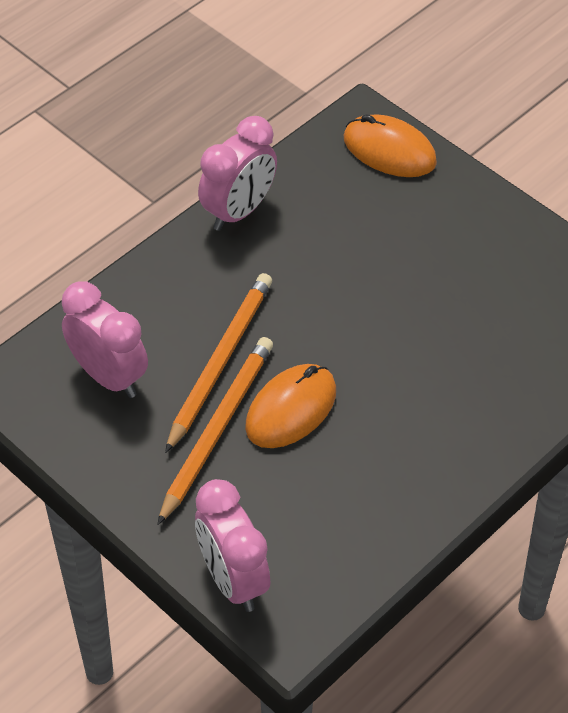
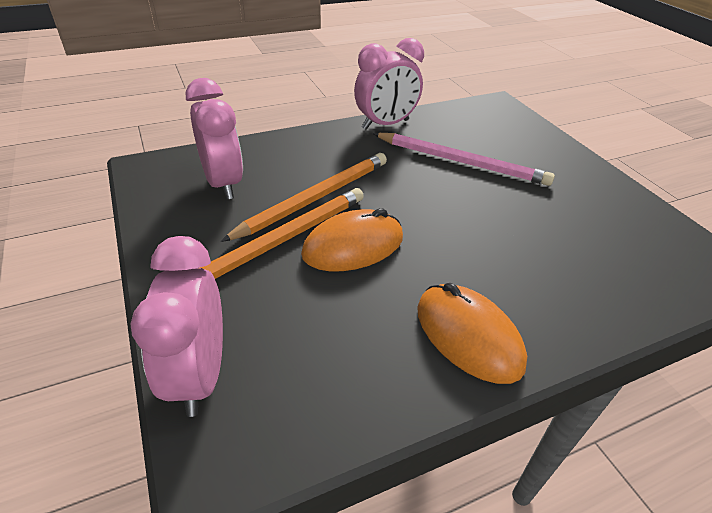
camera: 20 degrees right, 10 degrees down
orange mouse [344,114,437,177] -> orange mouse moved to [417,283,527,384]
none -> pink pencil [373,133,555,186]

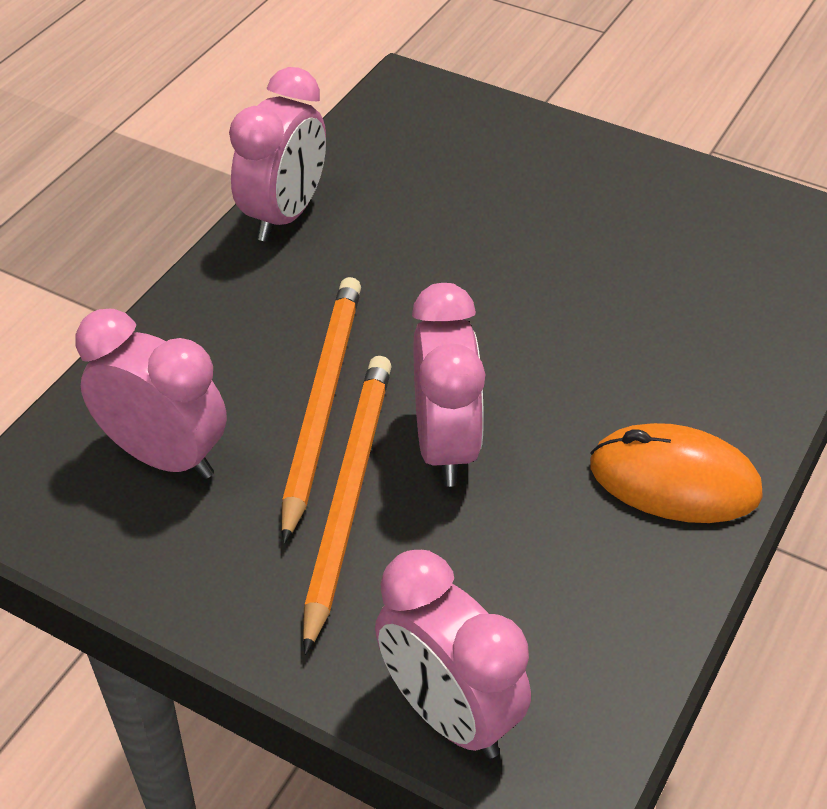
camera: 35 degrees left, 5 degrees up
orange mouse [301,208,403,271] -> pink clock [412,283,486,487]
pink pencil [373,133,555,186] -> none

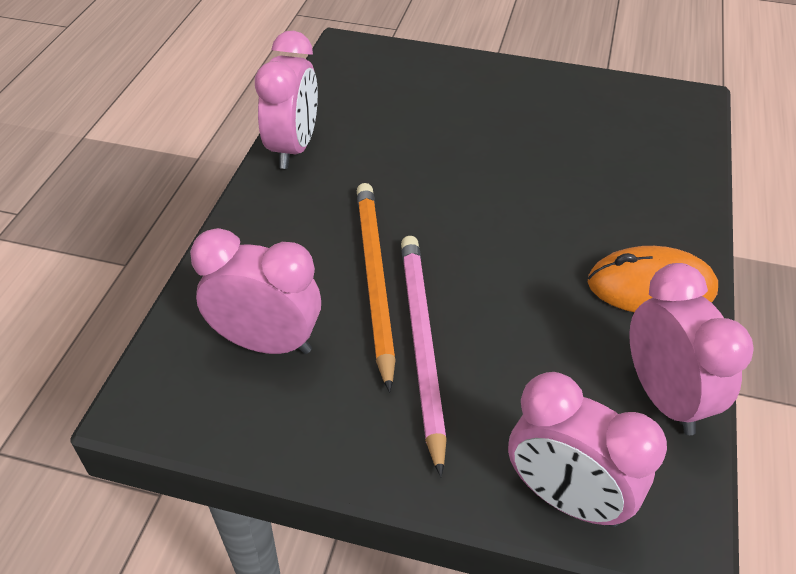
camera: 15 degrees left, 0 degrees up
orange pencil [303,356,392,655] -> pink pencil [401,236,447,477]
pink clock [412,283,486,487] -> pink clock moved to [629,263,754,435]

